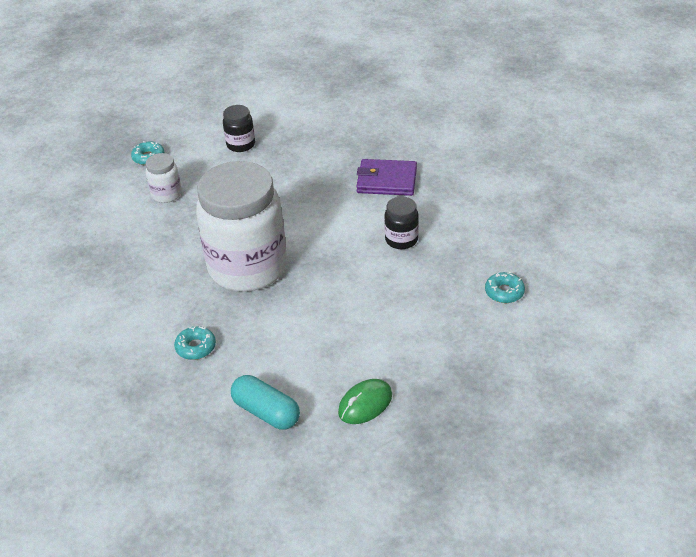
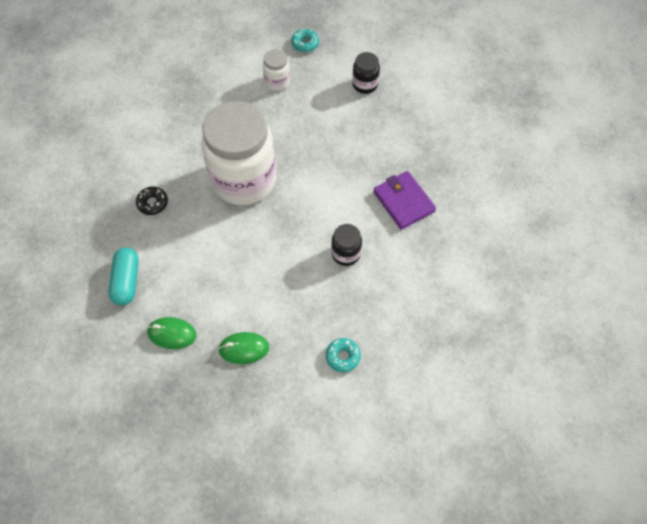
camera: 50 degrees right, 20 degrees up
turquoise donut [174,326,216,360] -> black donut [136,186,168,215]
none -> green mouse [218,332,269,364]

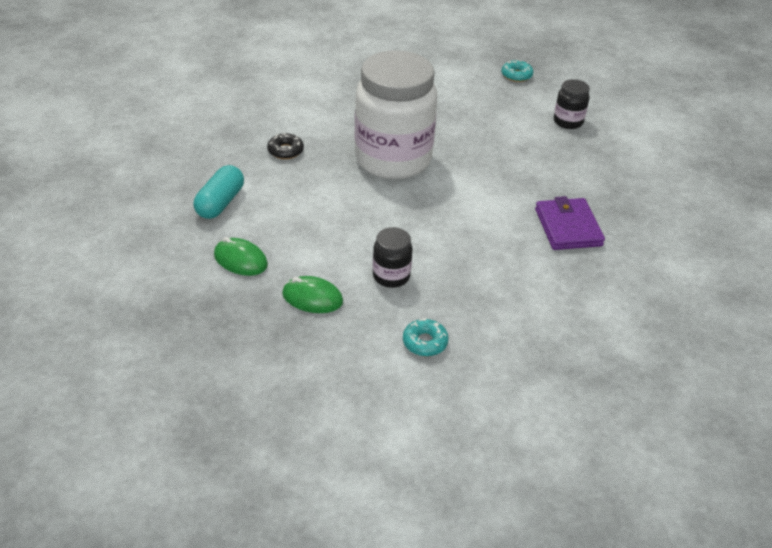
camera: 20 degrees right, 20 degrees down
white jar [263,49,290,91] -> none
black jar [331,224,362,266] -> black jar moved to [373,227,413,288]

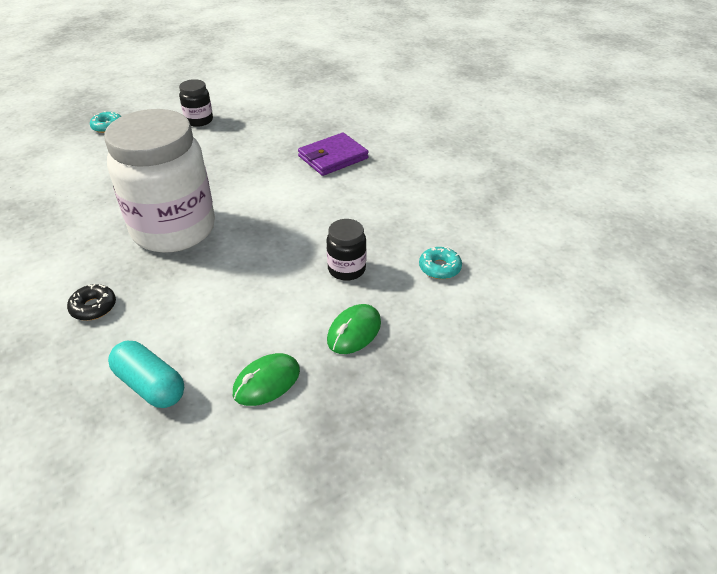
camera: 70 degrees left, 0 degrees up
purple wallet [535,196,605,250] -> purple wallet turned 45 degrees counterclockwise [298,133,369,176]

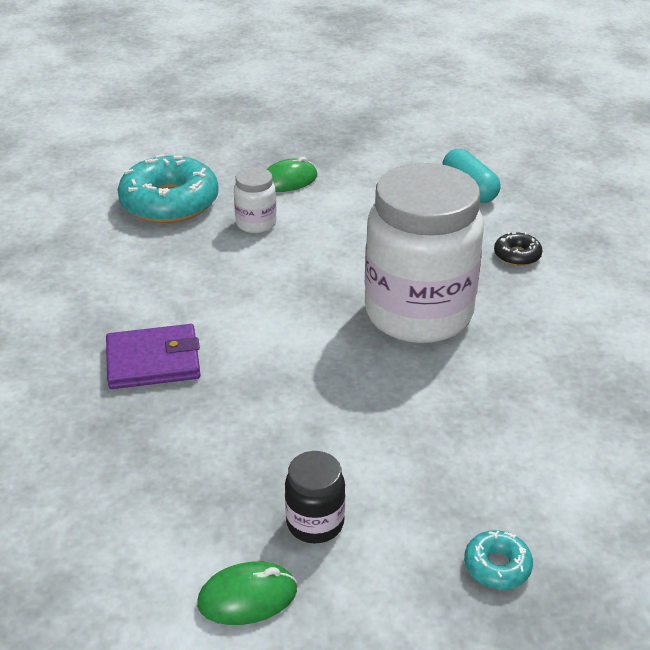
camera: 155 degrees left, 5 degrees down
green mouse [233,353,300,406] -> green mouse moved to [197,562,297,625]
black jar [327,219,367,281] -> white jar [234,167,277,233]
turquoise donut [419,246,462,279] -> turquoise donut [117,154,219,223], size x2.25

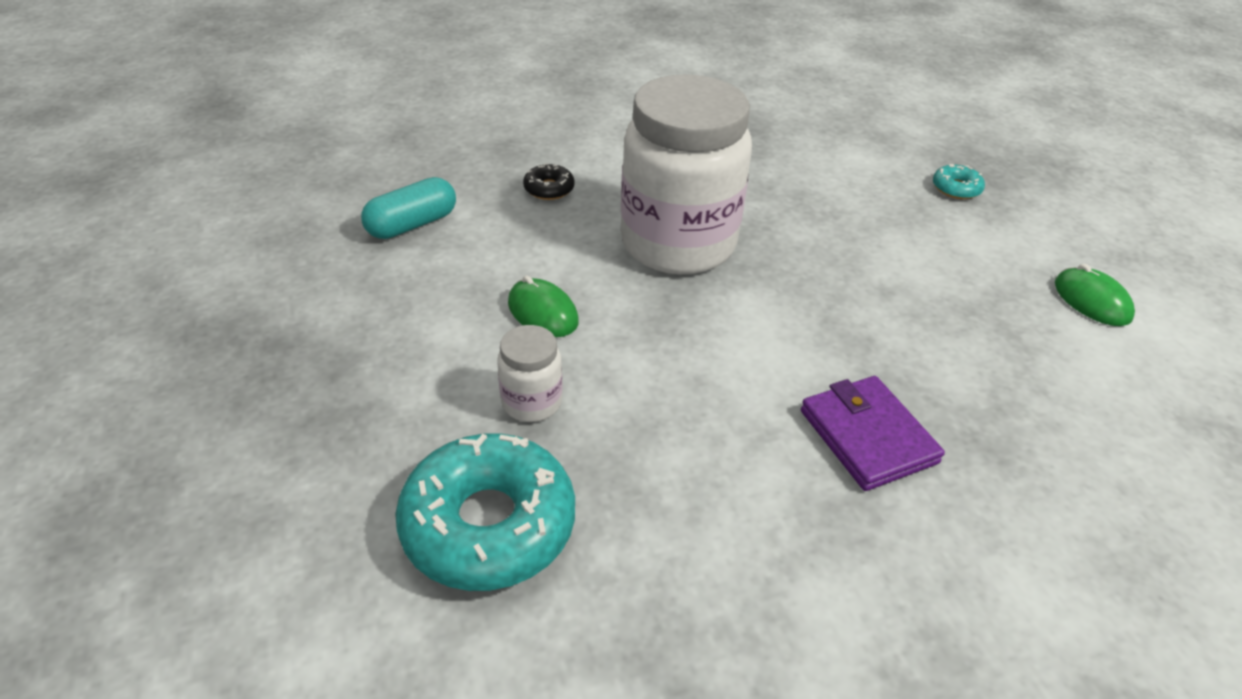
camera: 105 degrees left, 5 degrees up
green mouse [266,157,317,192] -> green mouse moved to [508,276,579,337]
black jar [285,451,345,544] -> none

